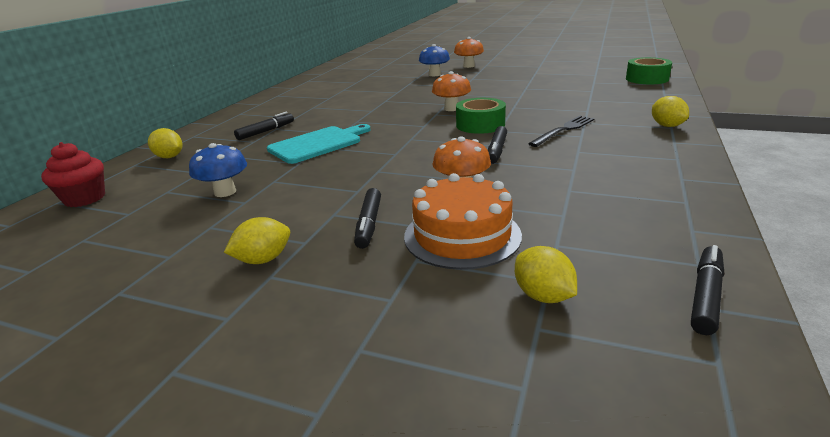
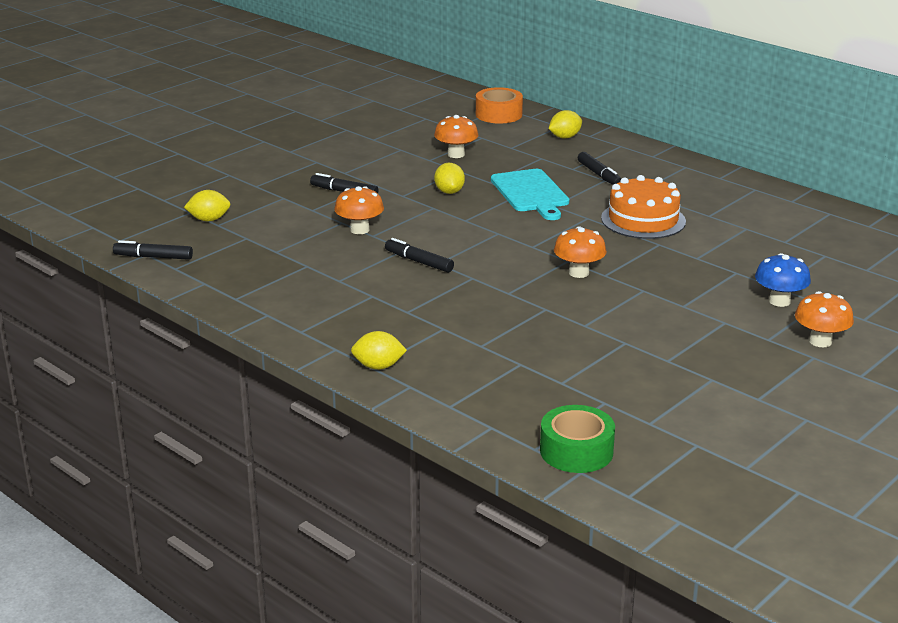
camera: 110 degrees right, 0 degrees up
red cupcake [41,142,105,207] -> orange tape [476,87,523,124]
blue mushroom [189,143,247,197] -> orange mushroom [434,115,478,158]
yellow lemon [224,217,290,264] -> yellow lemon moved to [434,163,465,194]
orange cake [404,173,522,270] -> orange cake moved to [601,175,686,239]
green tape [456,98,506,134] -> none
black fork [528,116,595,147] -> none
black marker [691,245,724,335] -> black marker turned 135 degrees clockwise [113,240,193,260]

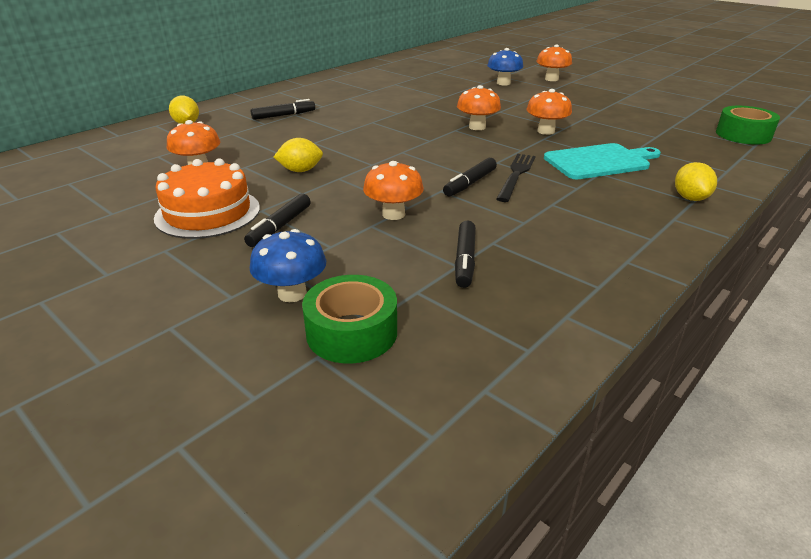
camera: 90 degrees left, 5 degrees up
black marker [113,240,193,260] -> black marker moved to [455,220,476,288]
yellow lemon [184,190,230,221] -> green tape [302,275,397,363]
orange tape [476,87,523,124] -> none
turquoise cutting board [491,169,569,220] -> turquoise cutting board moved to [544,143,661,179]
orange cake [601,175,686,239] -> orange cake moved to [154,158,260,239]
none -> blue mushroom [250,229,326,302]
none -> black fork [496,154,536,202]
none -> orange mushroom [526,89,572,135]

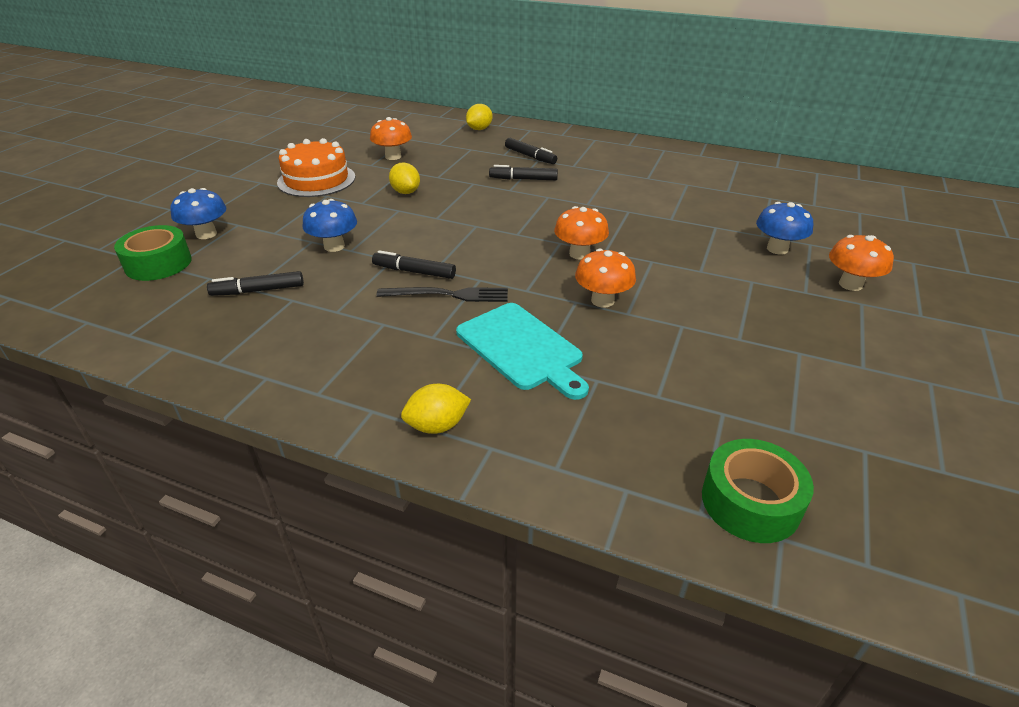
camera: 70 degrees right, 5 degrees up
black marker [244,194,311,247] -> black marker moved to [489,165,558,180]
orange mushroom [363,161,424,220] -> blue mushroom [303,199,357,252]

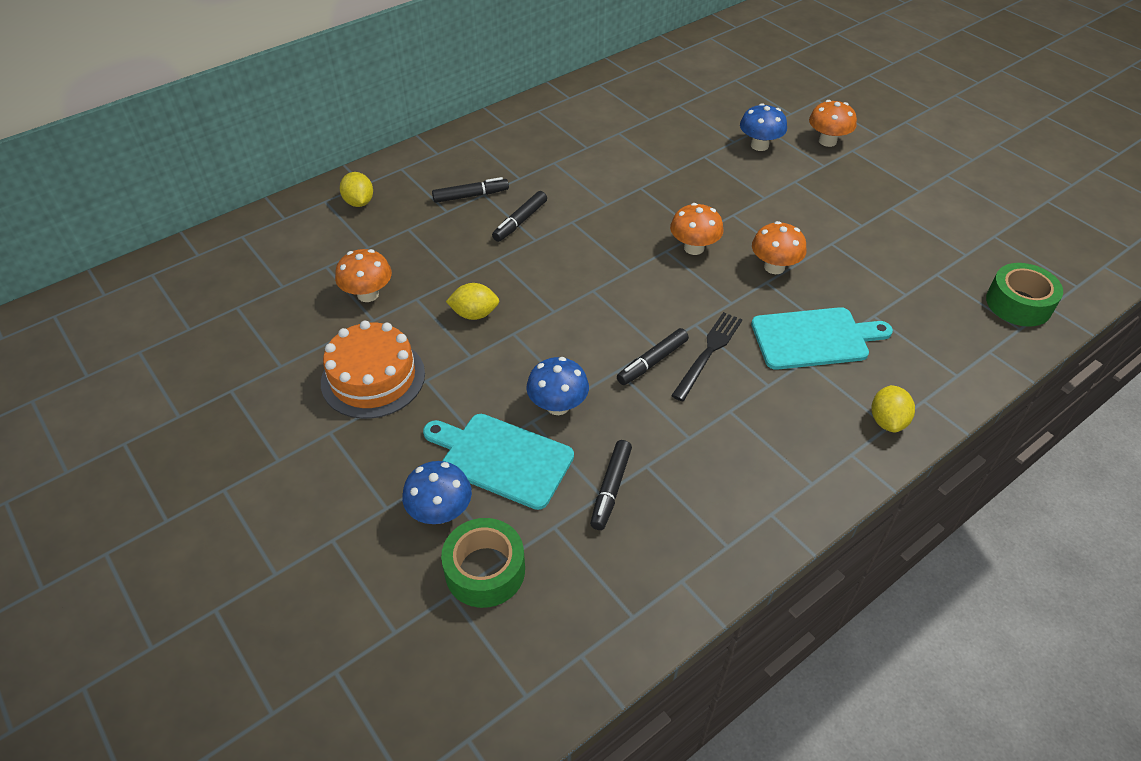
camera: 60 degrees left, 10 degrees up
none -> turquoise cutting board [423,414,574,510]

